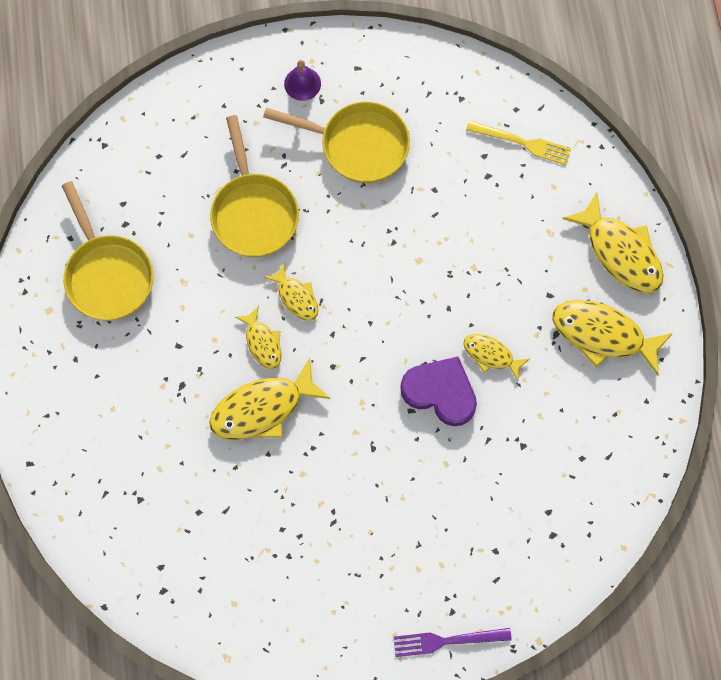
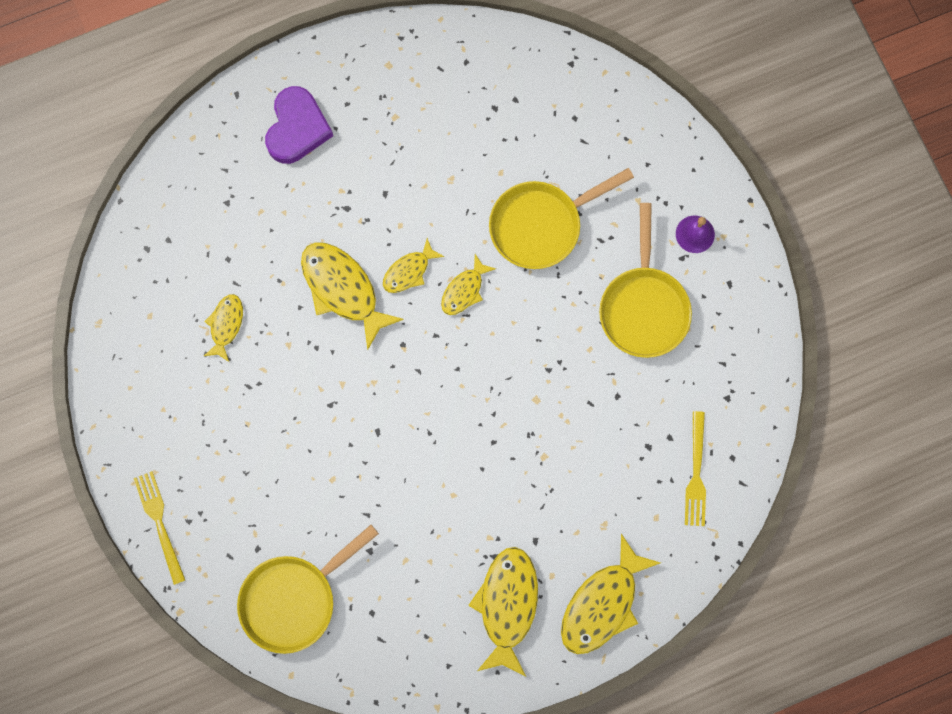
camera: 75 degrees right, 5 degrees up
yellow pan [62,181,153,320] -> yellow pan moved to [237,525,379,654]
purple fork [394,628,512,657] -> yellow fork [134,471,185,585]
purple heart [400,357,477,426] -> purple heart moved to [265,86,333,164]
yellow fish [463,334,529,381] -> yellow fish moved to [204,294,243,362]

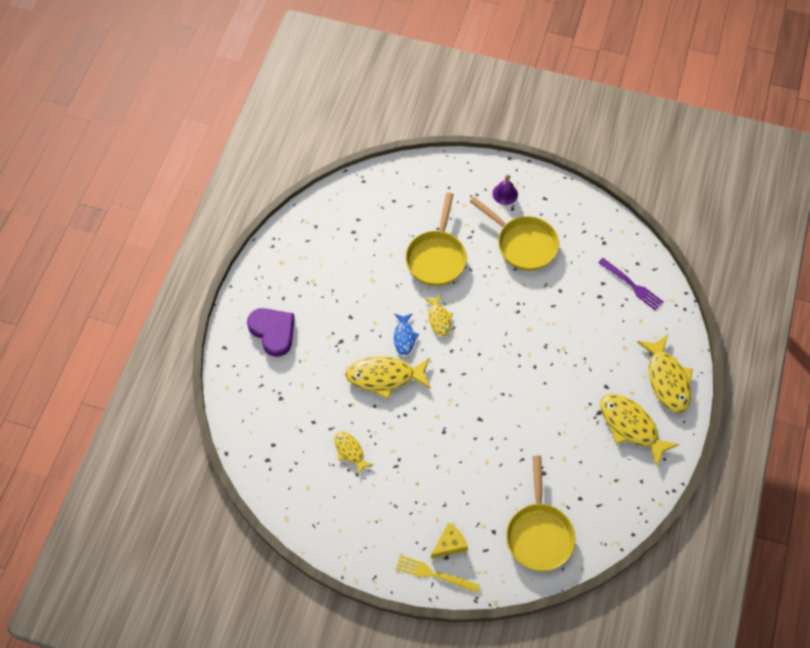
camera: 50 degrees left, 15 degrees down
yellow fish [383,238,445,293] -> blue fish [394,313,419,355]
yellow fork [685,411,706,526] -> purple fork [598,258,663,311]
none -> yellow cheese [431,522,468,558]

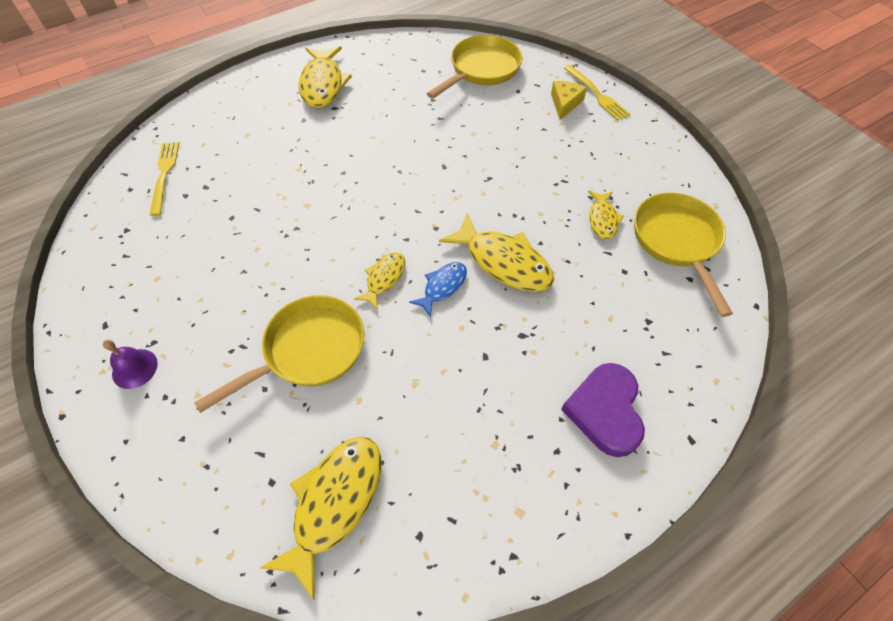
camera: 140 degrees left, 5 degrees down
yellow cheese [431,522,468,558] -> yellow cheese turned 105 degrees clockwise [551,81,587,120]
yellow pan [470,197,559,271] -> yellow pan moved to [634,192,733,317]
purple fork [598,258,663,311] -> yellow fork [150,142,179,216]
yellow fish [637,335,693,413] -> yellow fish moved to [260,436,381,600]

